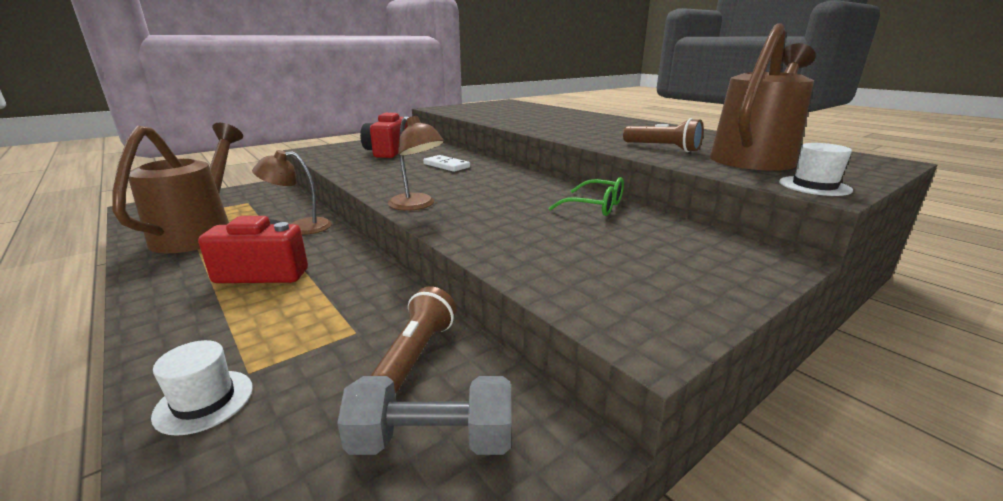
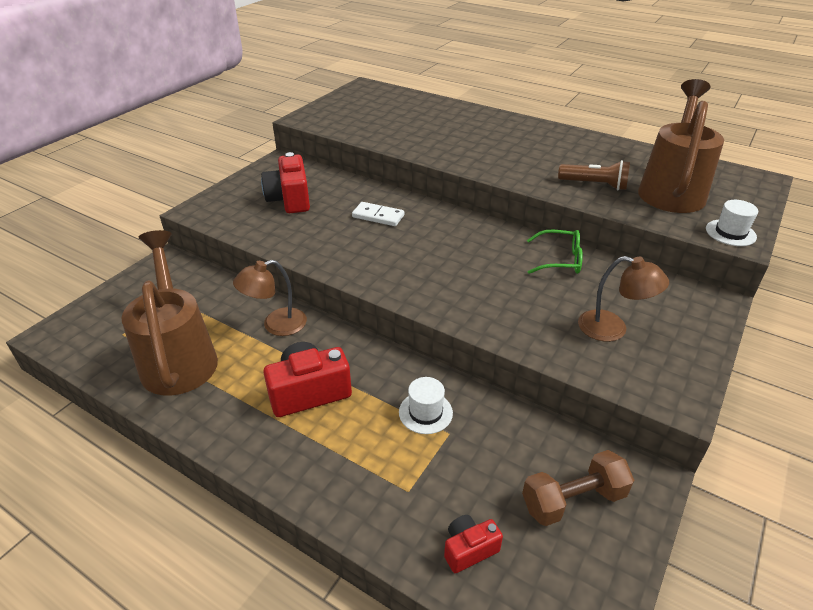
camera: 20 degrees left, 15 degrees up
white hat [151,340,253,436] -> white hat moved to [399,377,453,434]
grey dumbbell [337,376,511,455] -> brown dumbbell [522,450,634,526]
brown flashlight [371,286,456,394] -> none
brown lamp [388,116,444,211] -> brown lamp moved to [578,256,669,342]
none -> red camera [444,515,503,573]

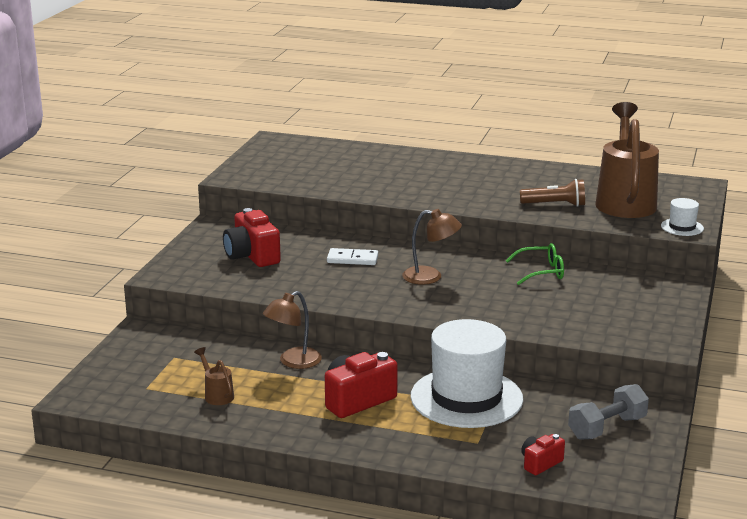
camera: 15 degrees left, 15 degrees down
brown watering can [122,230,218,396] -> brown watering can [194,347,234,405], size x0.40
white hat [399,377,453,434] -> white hat [411,319,523,428], size x2.34
brown dumbbell [522,450,634,526] -> grey dumbbell [568,384,649,440]
brown lamp [578,256,669,342] -> brown lamp moved to [402,209,462,285]

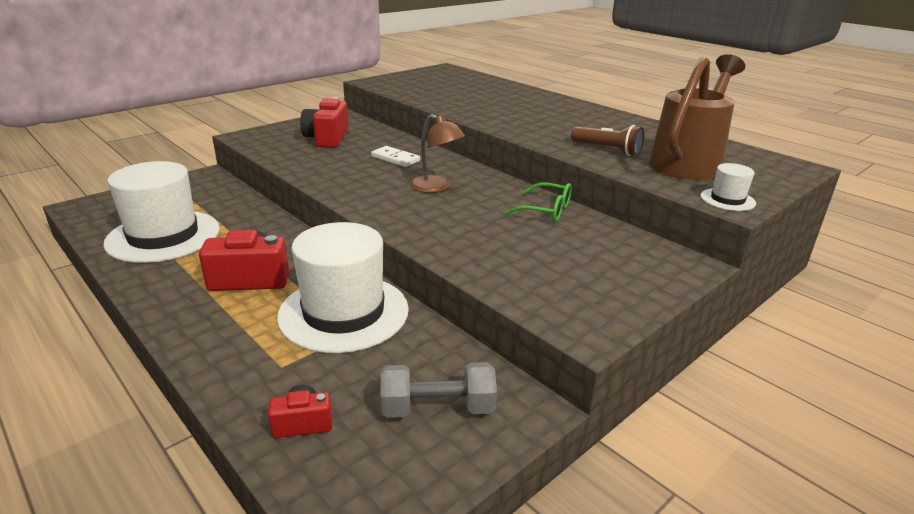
camera: 30 degrees right, 5 degrees up
brown watering can [194,347,234,405] -> white hat [103,161,220,263]
brown lamp [263,291,322,369] -> none

